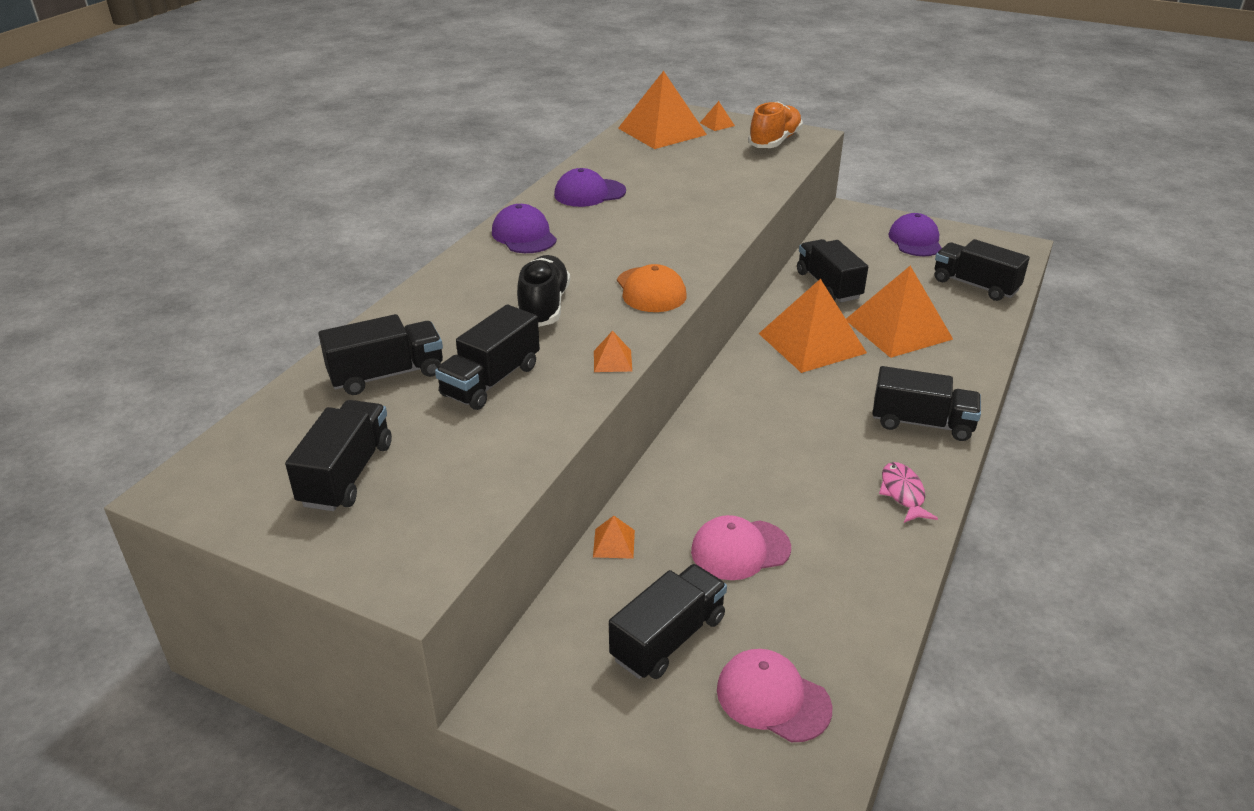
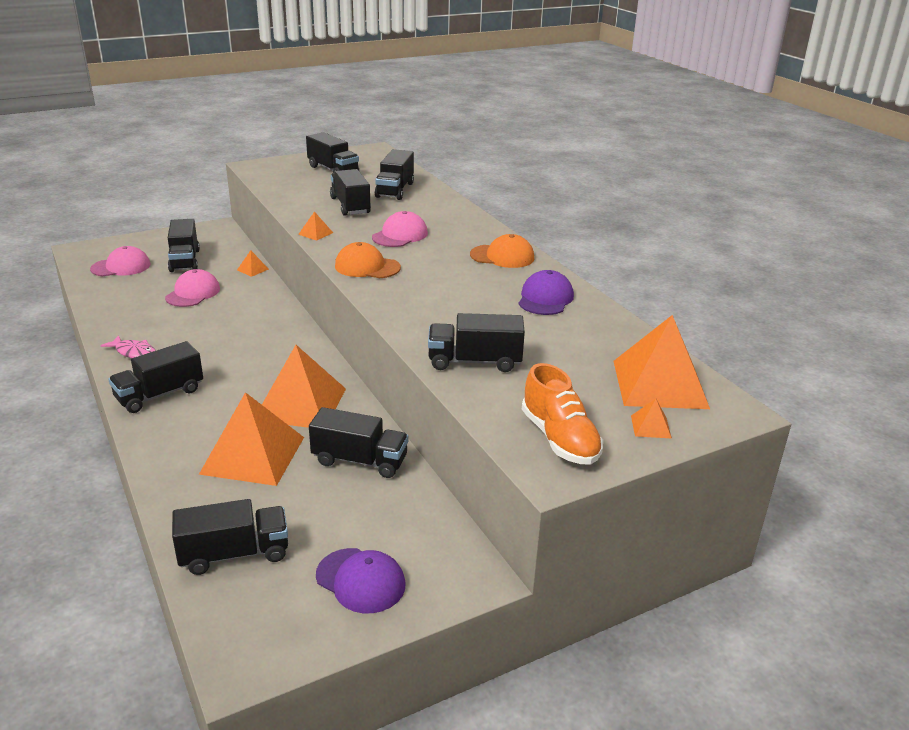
camera: 125 degrees right, 5 degrees down
purple cap [492,204,557,253] -> orange cap [470,234,534,268]
black shoe [517,255,570,327] -> pink cap [372,211,428,247]
none -> black truck [428,313,525,372]

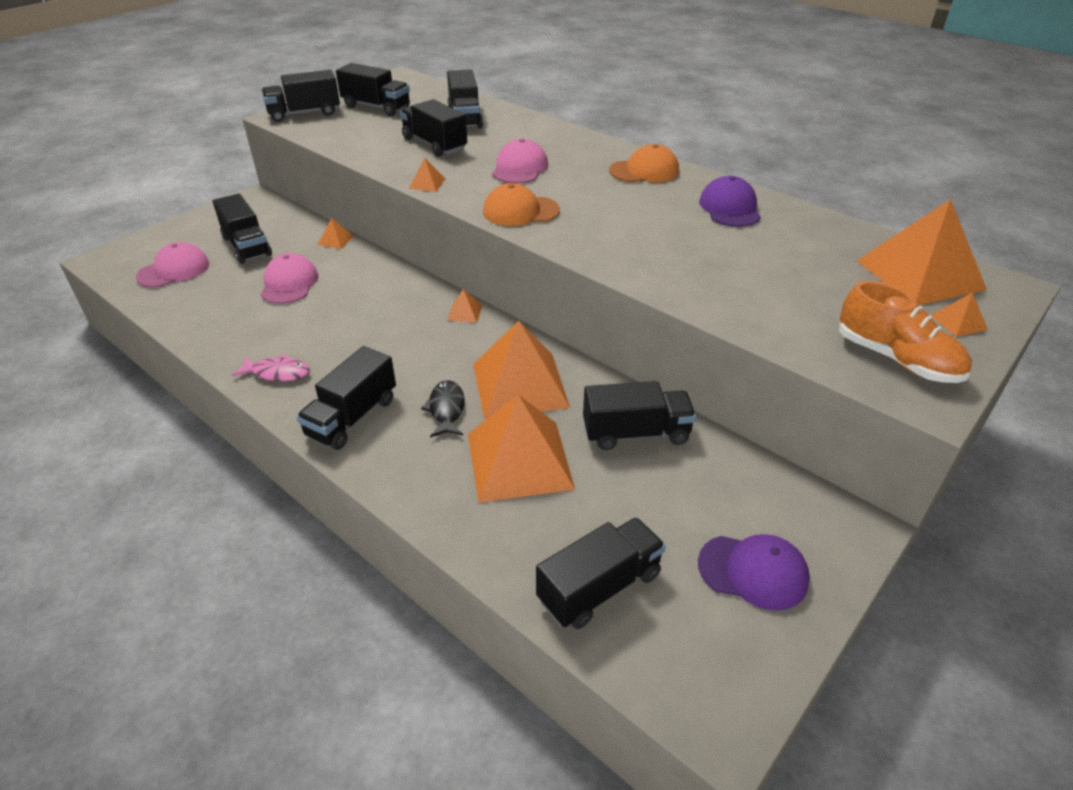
camera: 20 degrees left, 10 degrees up
black truck [428,313,525,372] -> black truck moved to [262,70,340,122]
none -> black fish [421,380,465,437]
none -> orange pyramid [447,289,482,323]

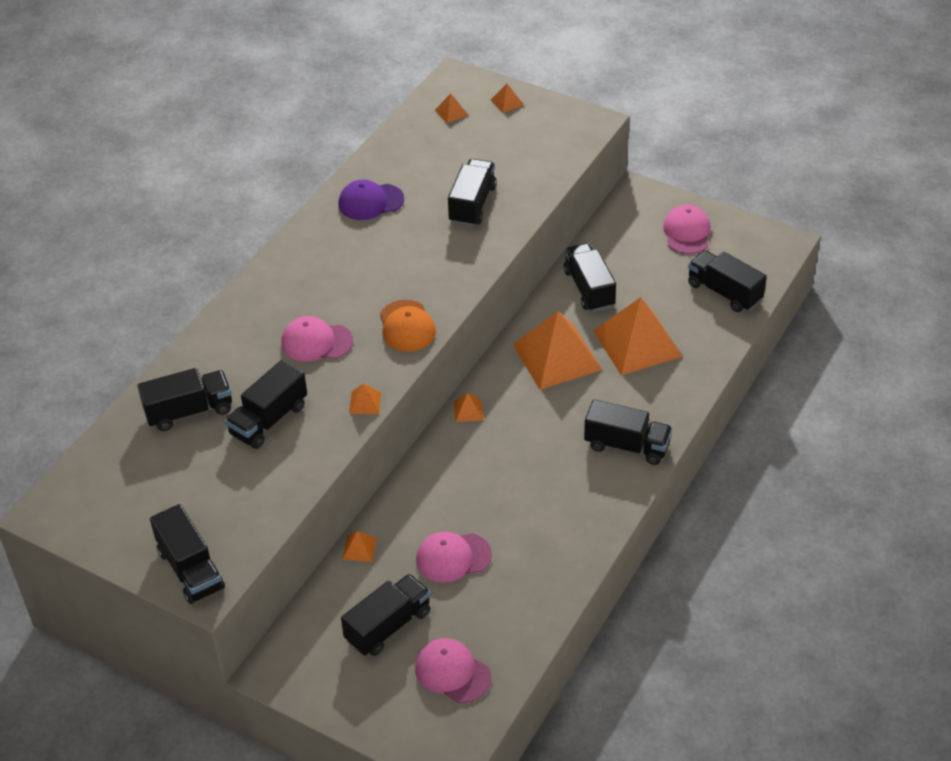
camera: 100 degrees left, 5 degrees up
pink fish [232,354,310,381] -> none
black truck [336,63,410,116] -> black truck moved to [448,159,497,226]
black fish [421,380,465,437] -> none
orange cap [609,144,679,182] -> none
purple cap [698,534,810,611] -> pink cap [663,205,711,254]
orange shoe [839,281,972,383] -> none
orange pyramid [857,199,987,306] -> orange pyramid [435,94,468,123], size x0.40

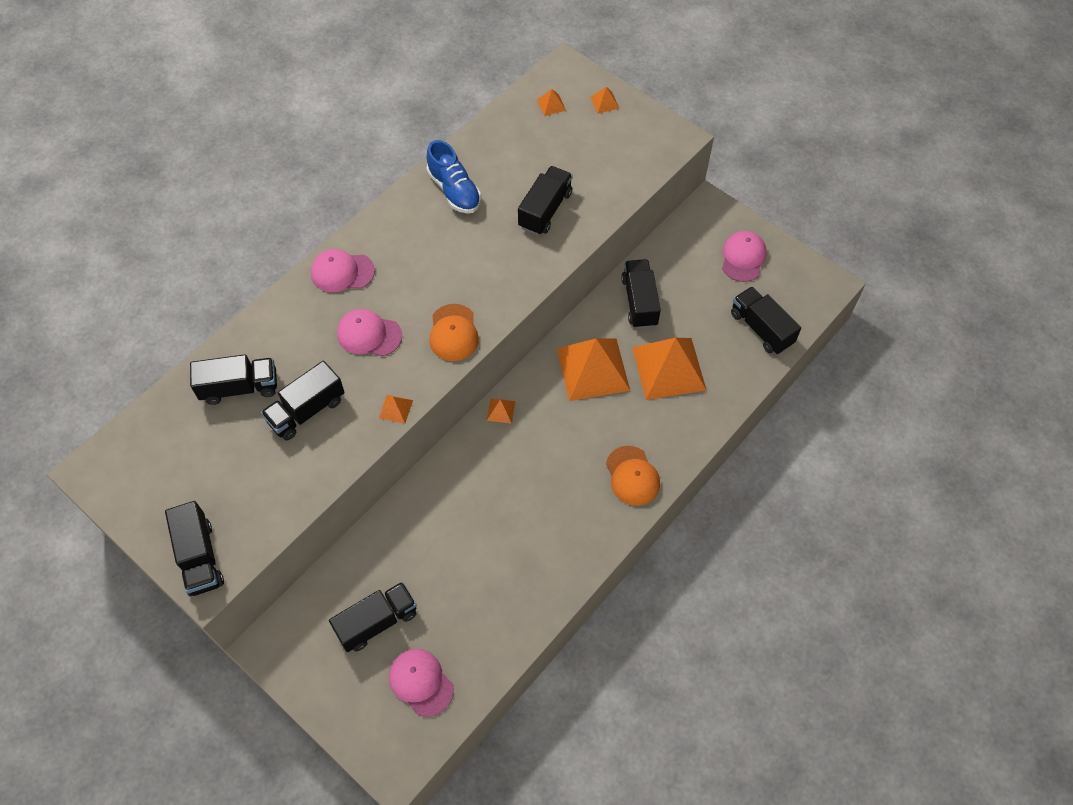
camera: 10 degrees right, 15 degrees up
purple cap [338,179,404,220] -> blue shoe [427,140,481,213]
orange pyramid [342,531,377,562] -> none
pink cap [416,532,492,583] -> pink cap moved to [311,249,375,292]
black truck [584,399,672,465] -> orange cap [606,446,660,506]

